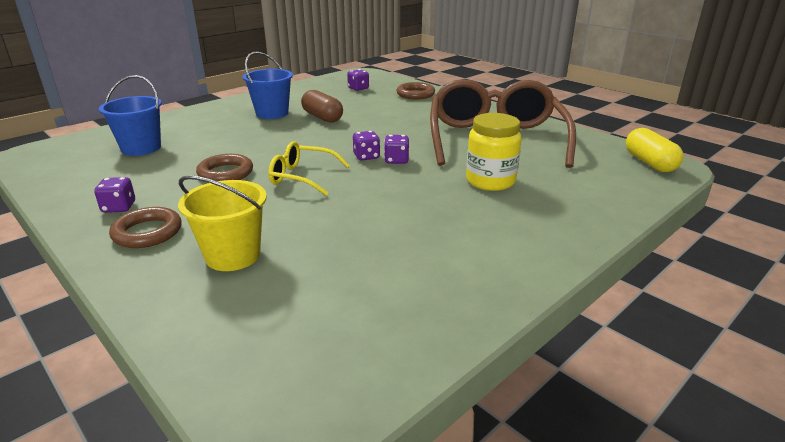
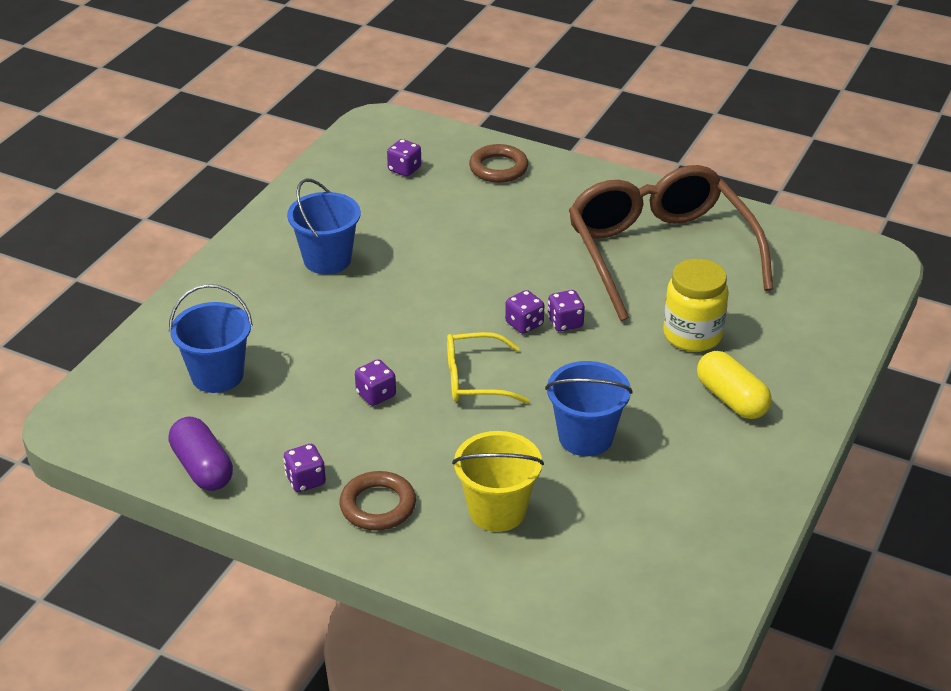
camera: 20 degrees left, 10 degrees up
brown ring [196,154,253,181] -> purple dice [355,359,396,406]
brown capsule [301,90,343,123] -> none
yellow capsule [626,128,684,172] -> yellow capsule moved to [697,351,772,419]
none -> purple capsule [168,417,233,491]
none -> blue bucket [545,361,633,456]

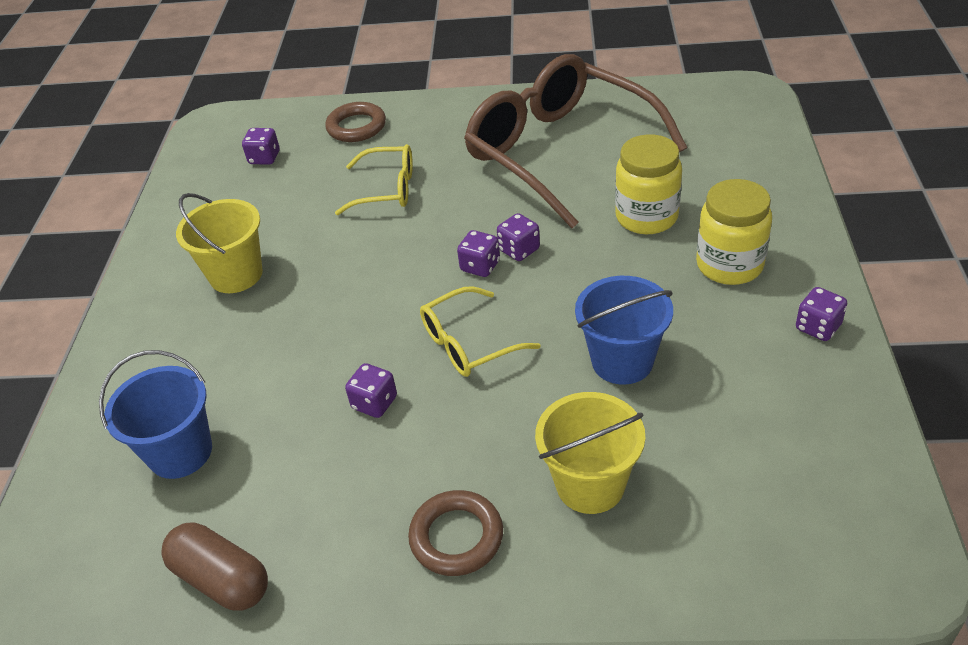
camera: 20 degrees left, 5 degrees up
purple capsule [168,417,233,491] -> brown capsule [161,522,268,611]
purple dice [283,444,326,492] -> purple dice moved to [796,287,847,341]
blue bucket [287,179,361,274] -> yellow bucket [176,193,263,293]
yellow capsule [697,351,772,419] -> yellow jar [696,179,772,285]
none -> yellow glasses [335,144,413,215]

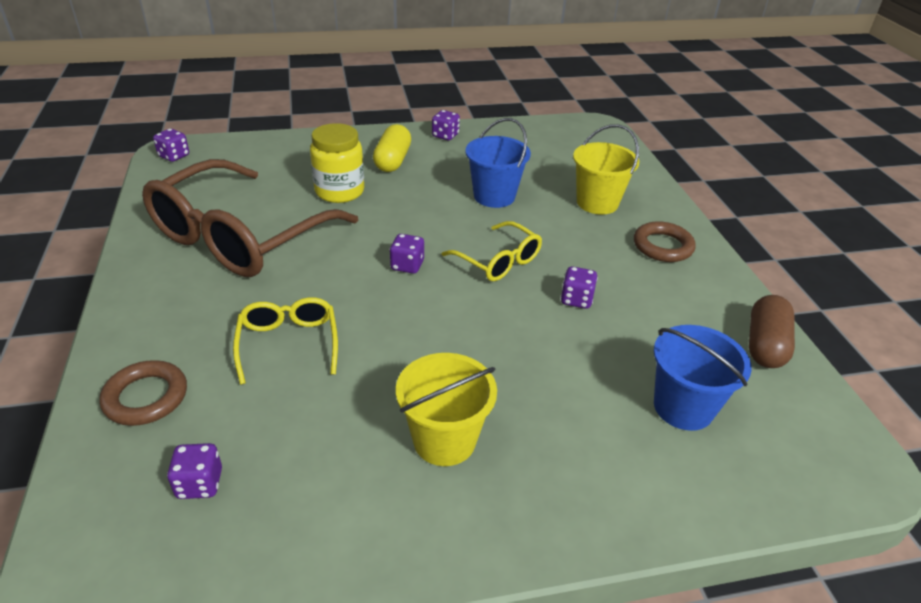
camera: 110 degrees left, 5 degrees down
purple dice [497,213,540,261] -> purple dice moved to [153,129,189,162]
yellow jar [696,179,772,285] -> yellow capsule [373,124,411,172]

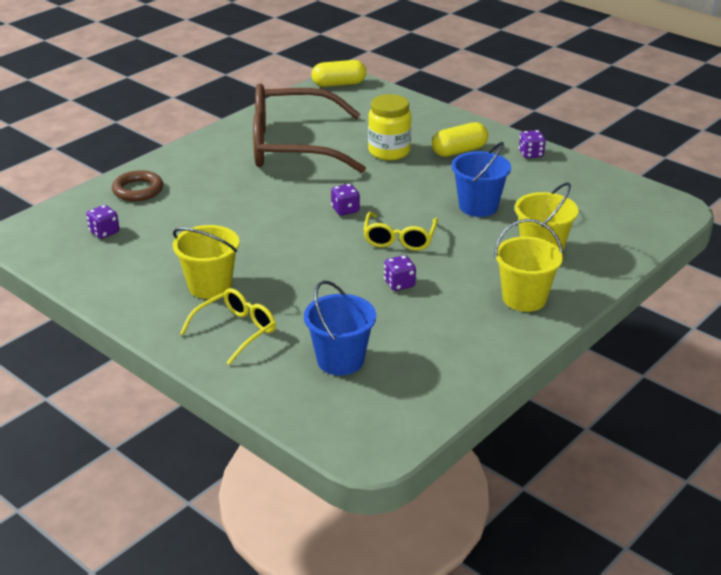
camera: 55 degrees right, 5 degrees down
purple dice [153,129,189,162] -> yellow capsule [311,60,366,87]
yellow glasses [233,297,338,385] -> yellow glasses moved to [180,288,276,365]
brown ring [634,221,696,262] -> yellow bucket [494,219,563,312]
brown capsule [749,295,795,368] -> none

